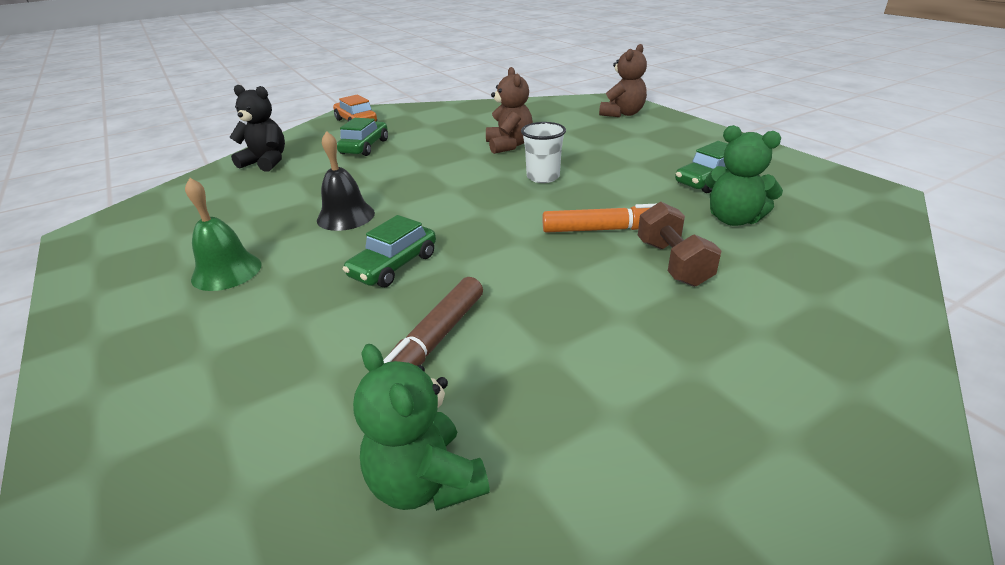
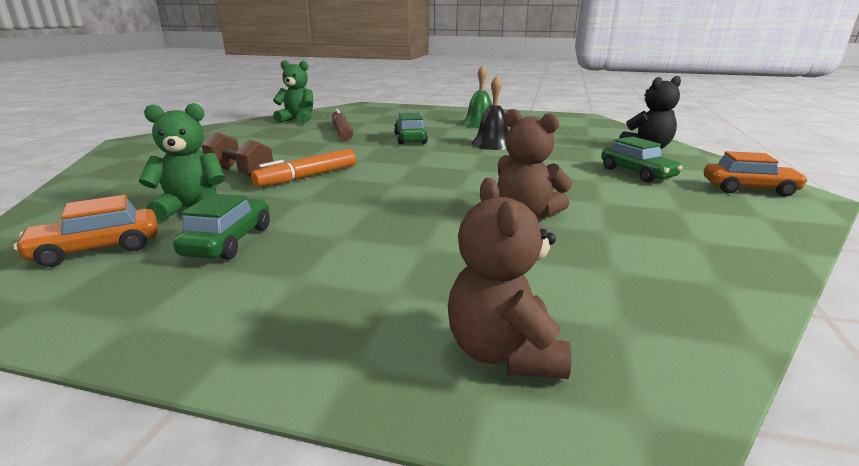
camera: 135 degrees right, 10 degrees down
white cup [521,122,566,183] -> none
none -> orange car [13,195,157,267]

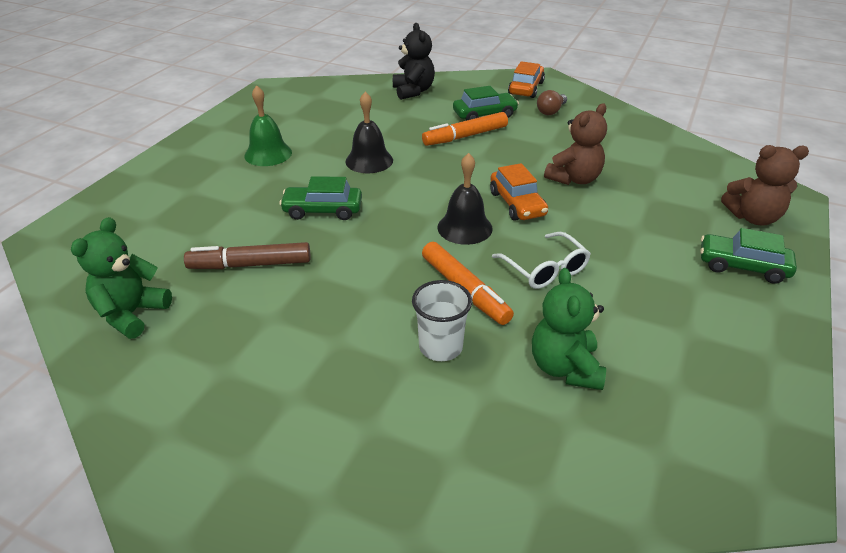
camera: 80 degrees left, 15 degrees up
orange car [13,195,157,267] -> orange car moved to [490,163,548,221]
green car [173,194,270,260] -> green car moved to [700,228,797,284]
brown dumbbell [202,132,273,176] -> white cup [412,280,472,361]
none -> orange marker [422,112,508,146]
none -> black bell [438,153,493,245]
none -> white glasses [492,232,591,289]
none -> brown light bulb [537,90,567,115]

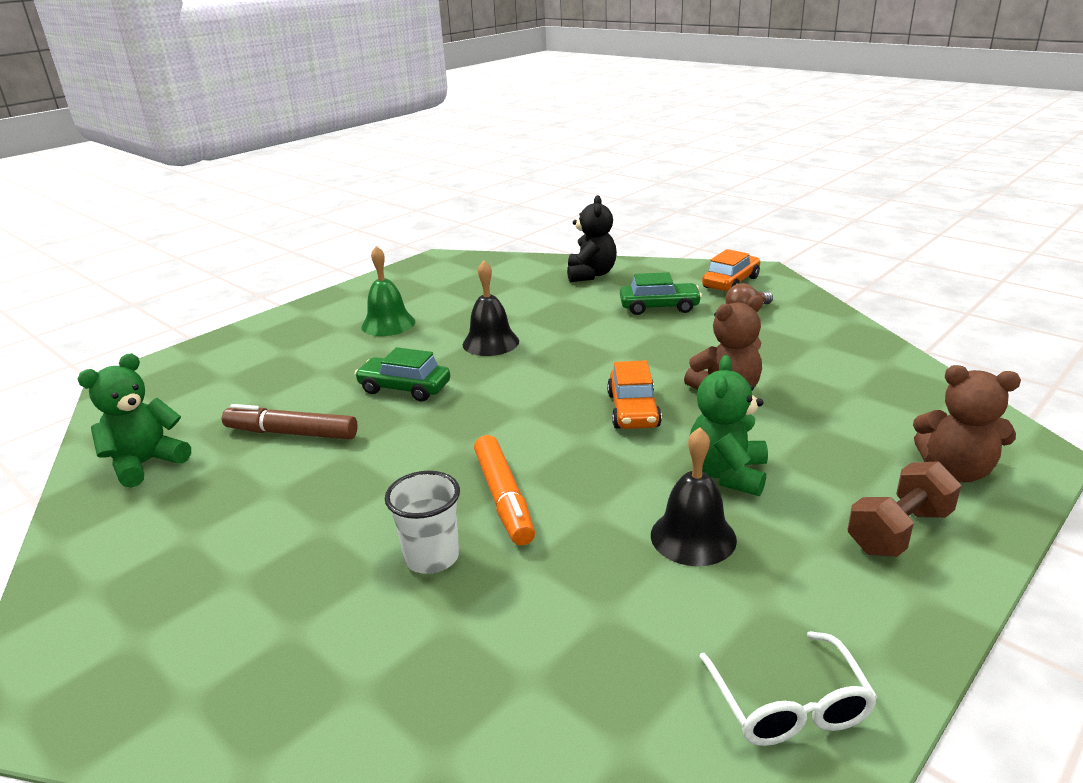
camera: 20 degrees right, 10 degrees down
orange marker [422,112,508,146] -> none
black bell [438,153,493,245] -> black bell moved to [651,427,737,566]
white glasses [492,232,591,289] -> white glasses moved to [699,631,878,746]
green teddy bear [532,268,606,390] -> green teddy bear moved to [689,355,768,496]
green car [700,228,797,284] -> brown dumbbell [847,461,961,557]

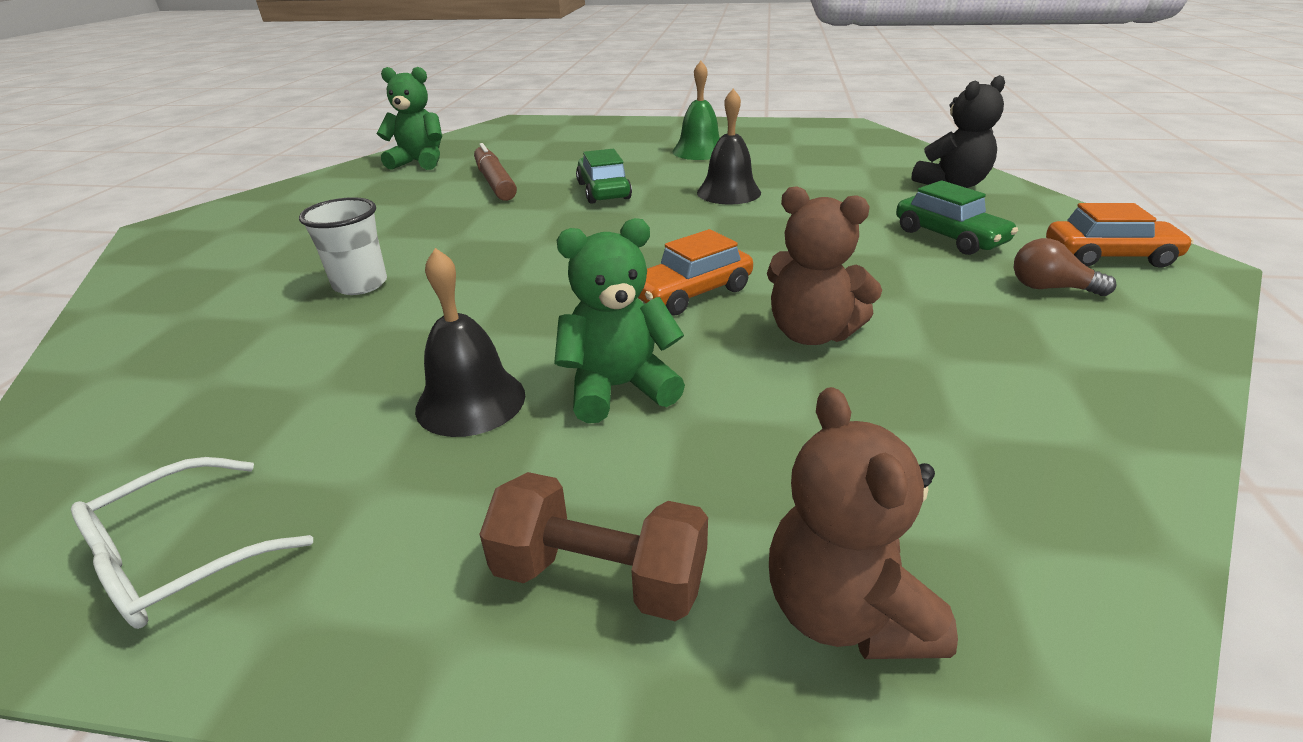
camera: 55 degrees right, 5 degrees up
orange marker [474,435,535,546] -> none

